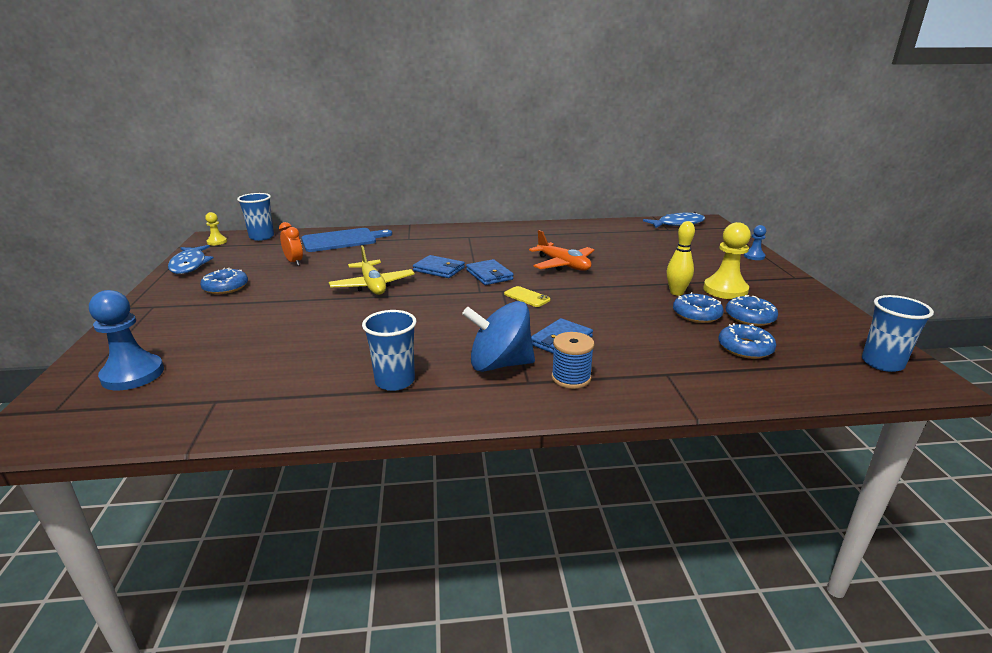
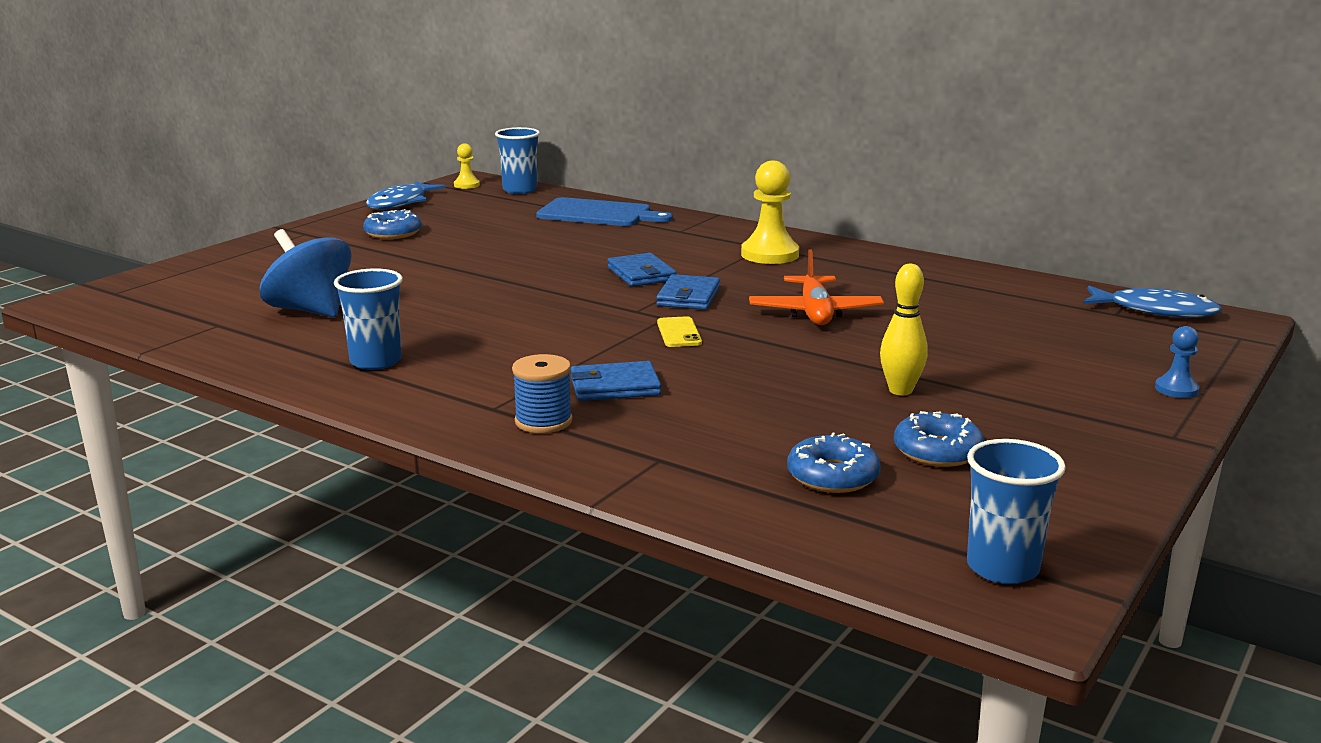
camera: 40 degrees right, 5 degrees down
blue pawn [89,290,164,390] -> none
orange clock [279,222,303,266] -> none
yellow plane [329,245,415,295] -> none
blue spinning top [462,301,535,372] -> blue spinning top moved to [260,229,352,317]
blue donut [673,292,724,323] -> none
yellow pawn [703,222,751,299] -> yellow pawn moved to [741,161,799,264]

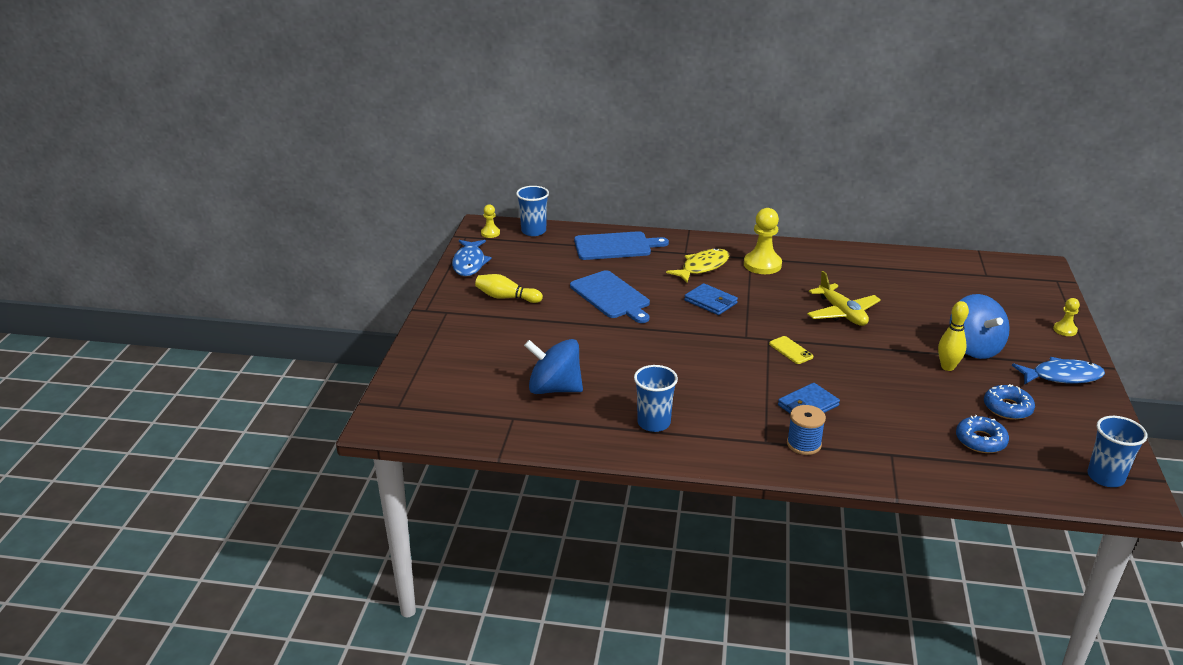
camera: 25 degrees left, 10 degrees up
blue donut [363,209,422,239] -> yellow bowling pin [475,274,543,303]
blue wallet [656,274,720,310] -> none
orange plane [749,249,884,325] -> yellow plane [807,271,881,326]
blue fish [1083,286,1222,318] -> blue fish moved to [1012,357,1105,385]
blue pawn [1155,326,1200,398] -> yellow pawn [1053,298,1080,336]
none -> blue cutting board [570,270,650,323]
none -> yellow fish [666,248,729,283]
none -> blue spinning top [949,294,1010,359]

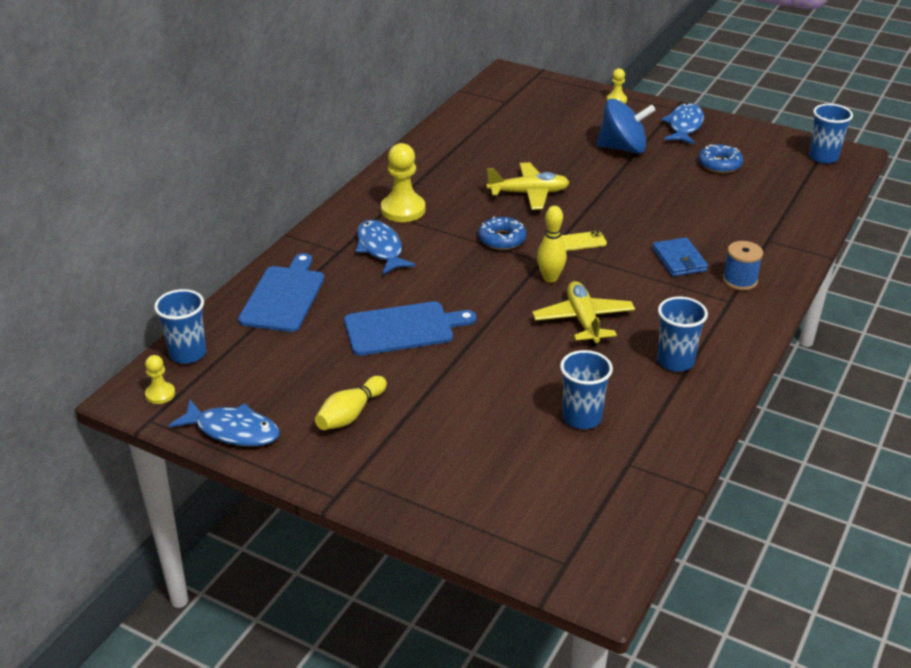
camera: 70 degrees left, 5 degrees up
blue spinning top [524,339,583,394] -> blue cup [560,350,613,429]
yellow fish [666,248,729,283] -> blue fish [356,220,416,274]
blue wallet [684,283,738,315] -> none
yellow bowling pin [938,301,969,371] -> yellow bowling pin moved to [537,206,567,283]
blue donut [956,415,1009,453] -> blue donut moved to [478,216,526,250]
none -> yellow plane [532,281,635,346]

